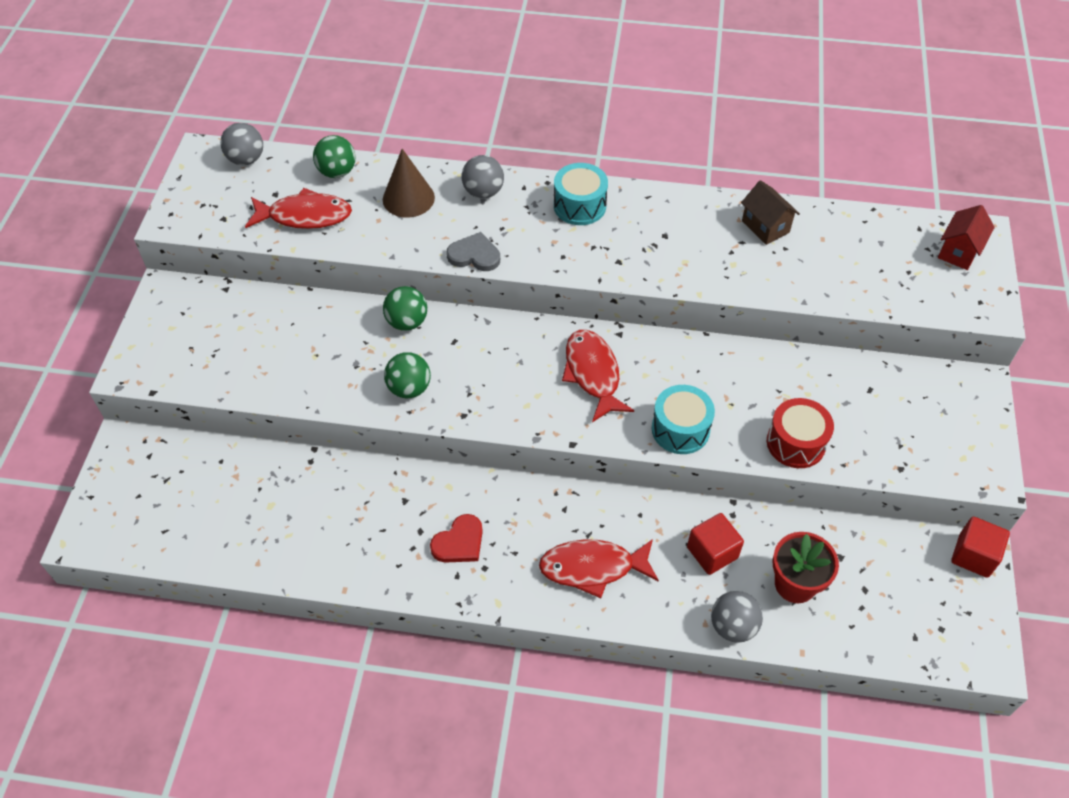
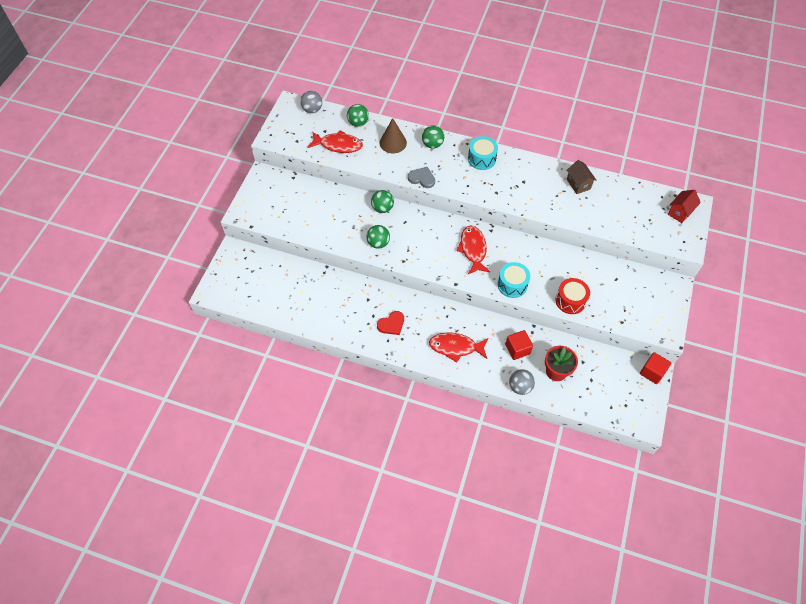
camera: 10 degrees right, 5 degrees up
grey ball [462,155,504,199] -> green ball [422,125,444,149]

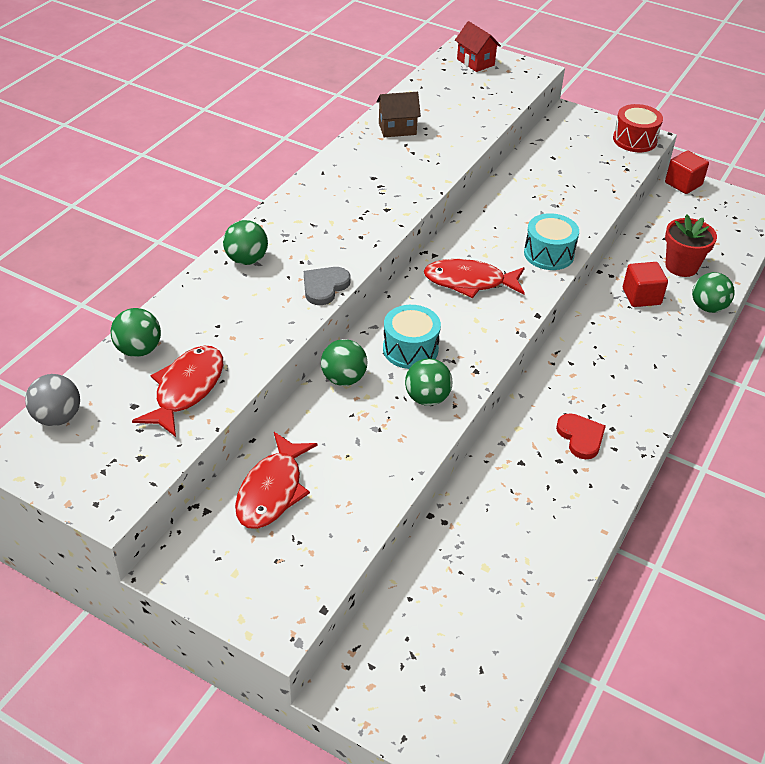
camera: 80 degrees left, 15 degrees down
brown cone [380,118,407,153] -> none
red fish [429,333,488,363] -> red fish moved to [235,432,318,529]
turquoise drum [468,136,498,170] -> turquoise drum moved to [383,305,441,369]
grey ball [509,369,535,395] -> green ball [692,272,735,313]
red drum [555,278,590,314] -> red drum moved to [613,104,663,152]

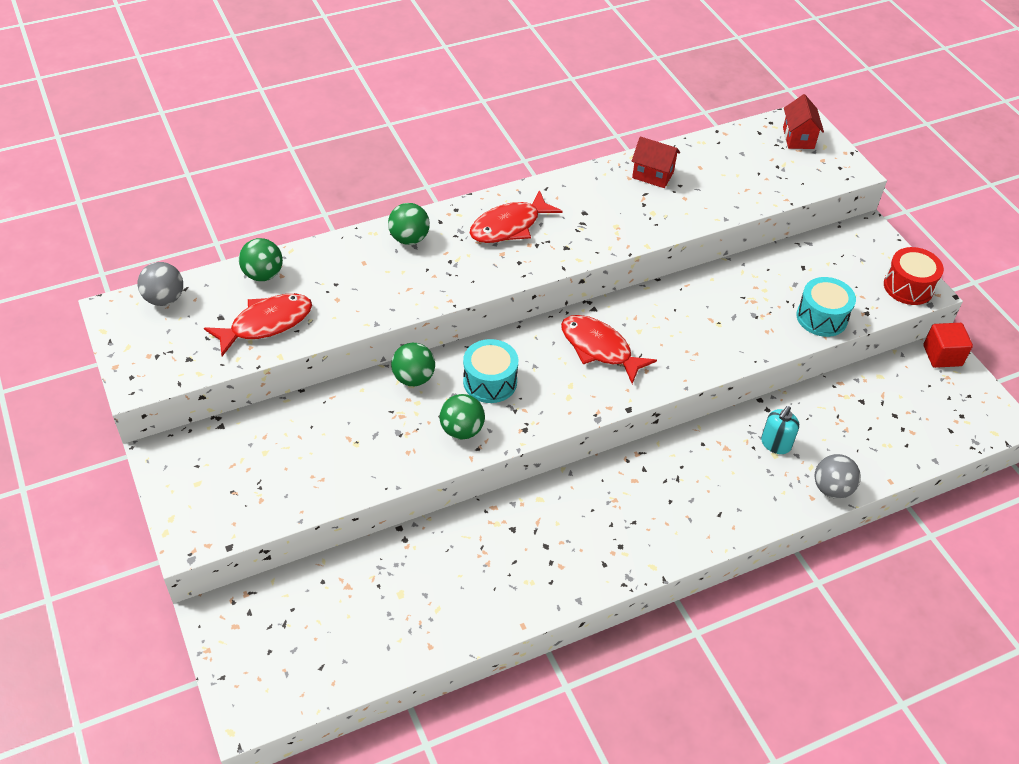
camera: 35 degrees right, 5 degrees up
red fish [235,432,318,529] -> red fish moved to [470,190,563,243]
grey heart [304,267,350,305] -> none
brown house [377,92,421,137] -> red house [632,137,680,188]
turquoise drum [524,213,579,270] -> turquoise drum moved to [796,277,856,337]
red heart [556,413,606,459] -> none
red cube [623,262,668,307] -> turquoise soap dispenser [761,406,799,454]
red flower pot [665,214,717,277] -> none
green ball [692,272,735,313] -> grey ball [815,454,861,499]

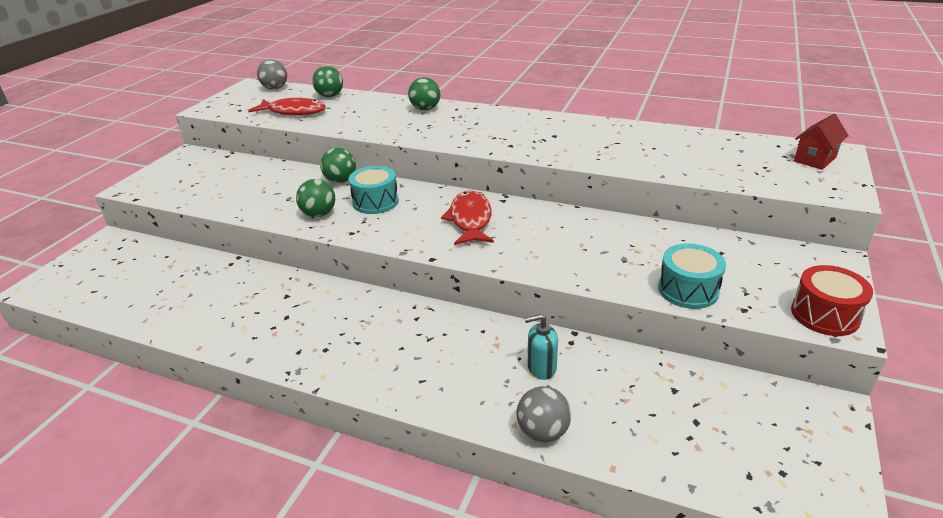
camera: 50 degrees right, 15 degrees down
red fish [470,190,563,243] -> none
red house [632,137,680,188] -> none
red cube [923,323,973,368] -> none

